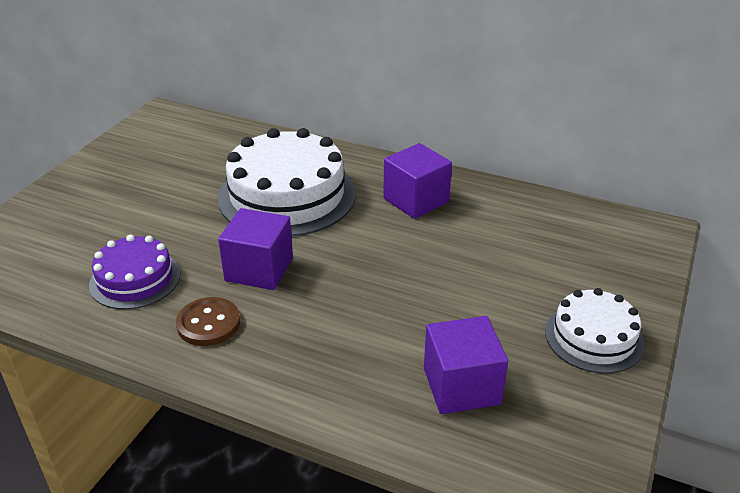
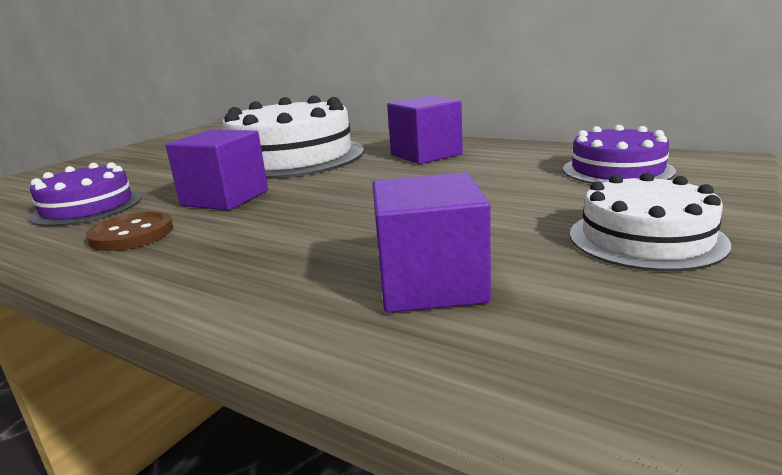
camera: 10 degrees right, 15 degrees down
none -> purple cake [563,125,676,184]

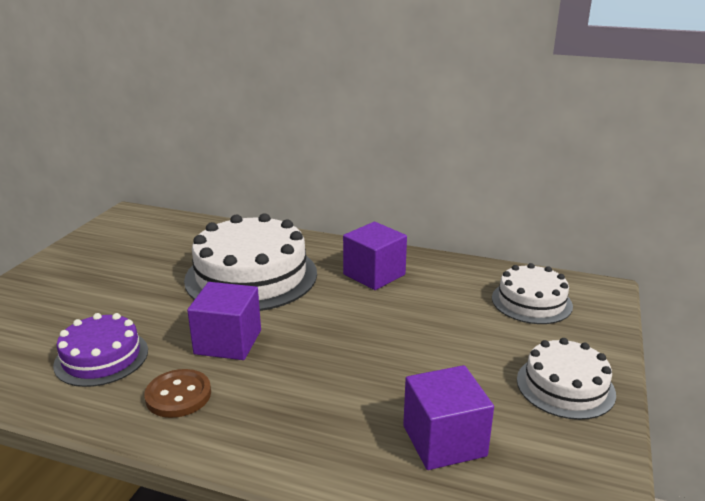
camera: 15 degrees left, 5 degrees up
purple cake [563,125,676,184] -> white cake [492,263,573,324]

